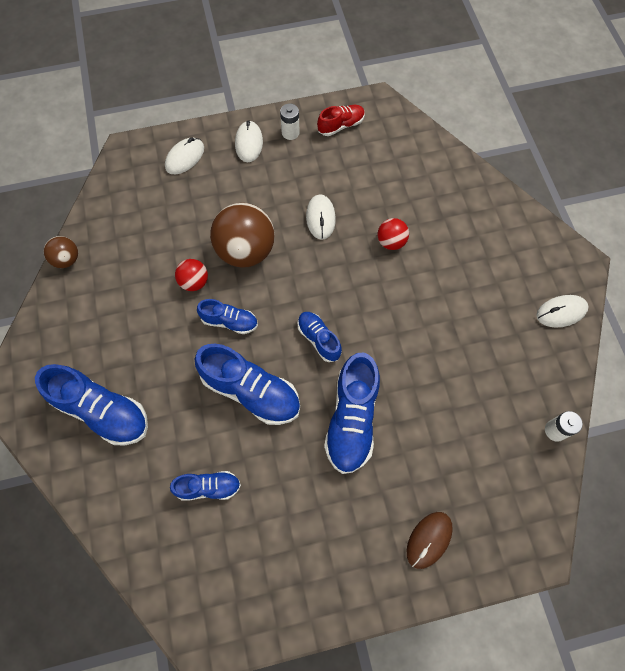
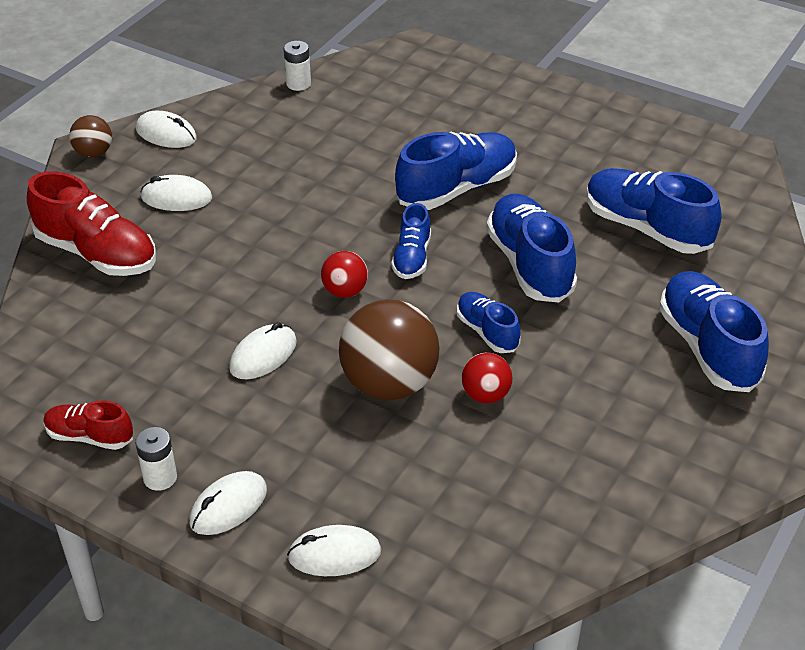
camera: 135 degrees left, 25 degrees down
brown ball [43,236,78,268] -> brown ball moved to [69,115,112,157]
blue shoe [170,471,241,501] -> blue shoe [586,168,722,254], size x1.78
red ball [377,218,409,250] -> red ball moved to [321,251,368,298]
brown mouse [407,512,453,569] -> none
none -> red shoe [27,171,156,276]
none -> white mouse [141,175,212,211]

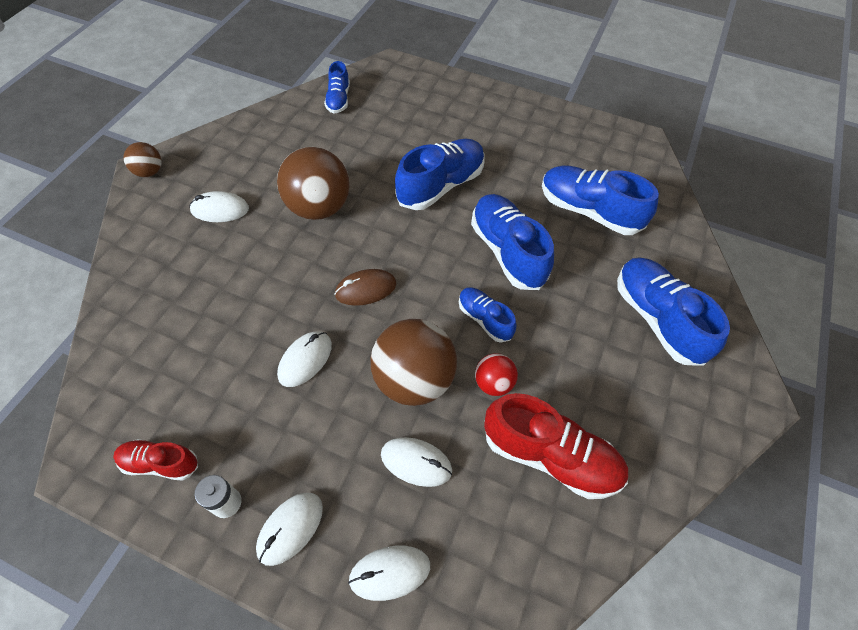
camera: 10 degrees left, 15 degrees up
red shoe [27,171,156,276] -> red shoe moved to [484,393,628,499]
white mouse [136,111,197,148] -> white mouse moved to [381,437,452,487]
white battery [283,41,311,91] -> none
red ball [321,251,368,298] -> brown mouse [334,269,396,306]
blue shoe [391,203,431,279] -> blue shoe moved to [324,61,350,114]
none -> brown ball [277,147,350,220]

